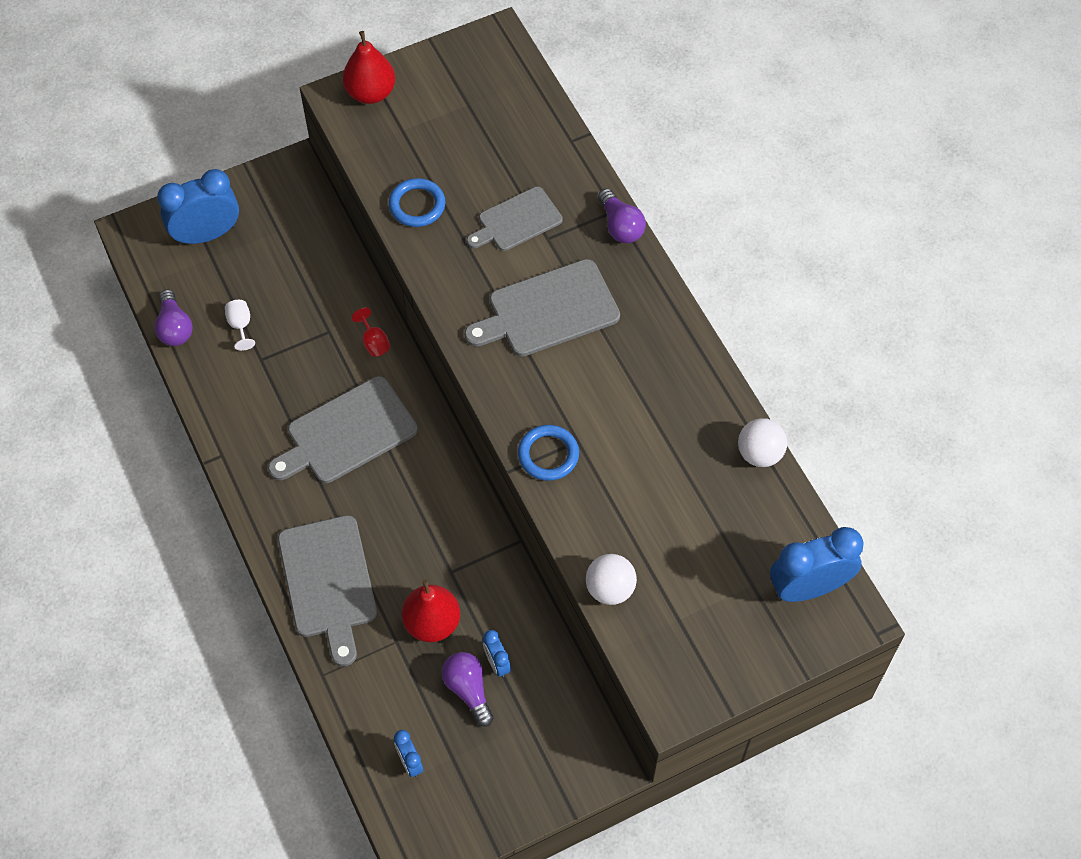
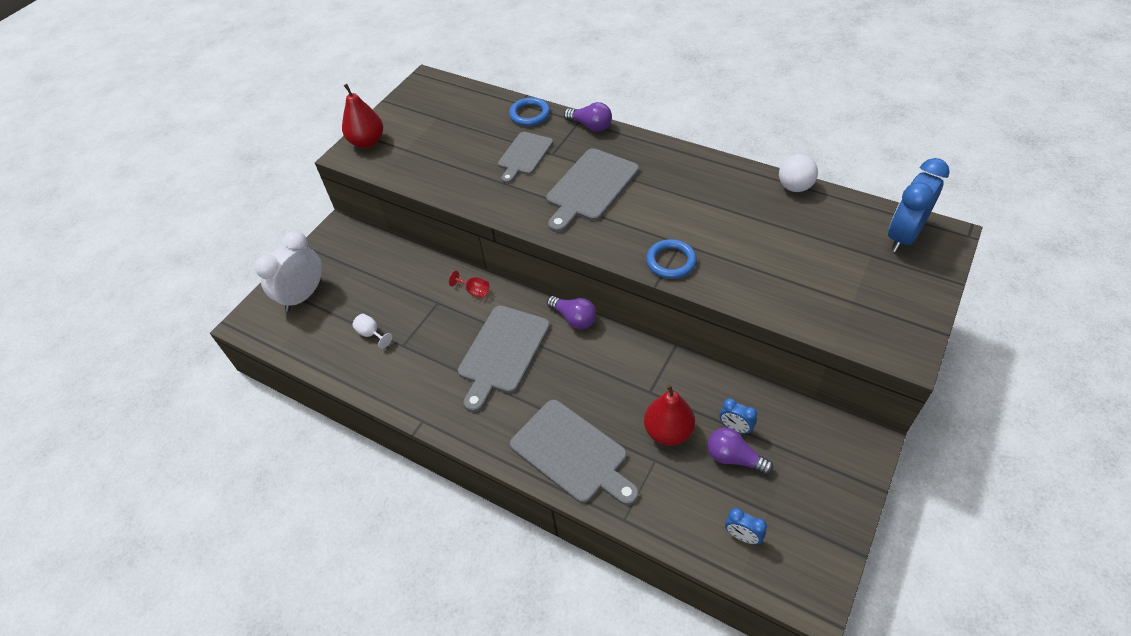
camera: 30 degrees left, 10 degrees down
purple light bulb [154,289,193,346] -> purple light bulb moved to [547,296,596,329]
blue clock [157,169,239,245] -> white clock [255,231,322,311]
blue ring [389,178,445,227] -> blue ring moved to [509,97,550,126]
white ball [586,554,637,605] -> none

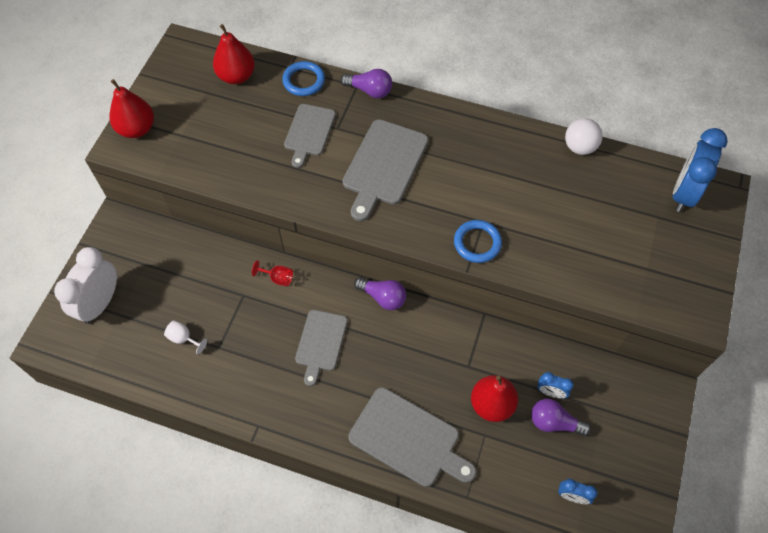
camera: 15 degrees left, 10 degrees up
grey cutting board [458,305,550,412] -> grey cutting board [295,310,347,386], size x0.65
none -> red pear [213,24,255,84]

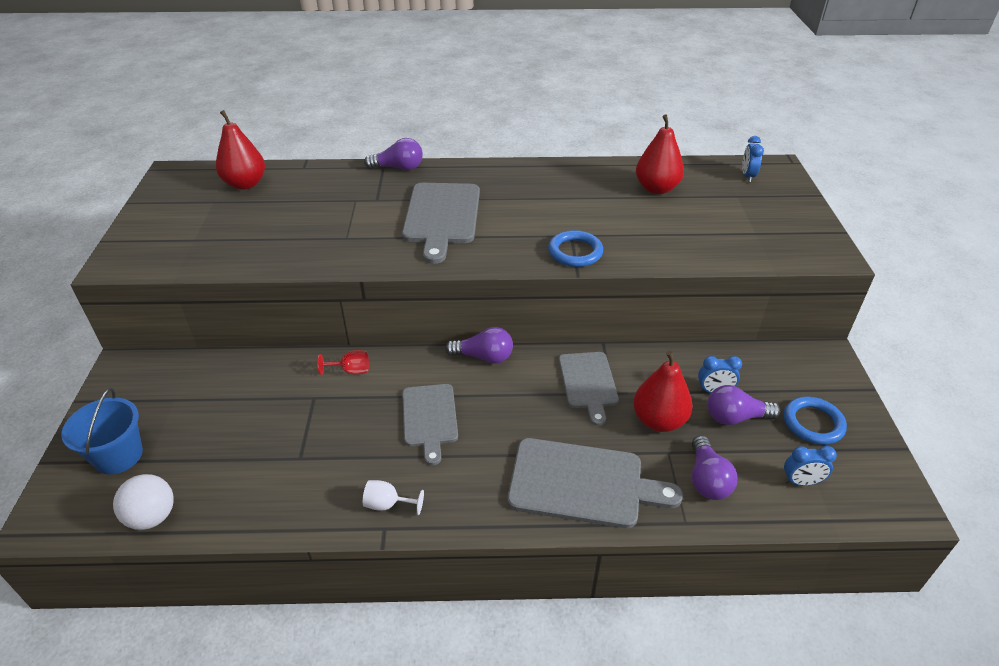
camera: 20 degrees left, 20 degrees down
white clock [54,247,117,324] -> blue bucket [61,388,143,474]
red pear [109,79,154,138] -> red pear moved to [636,115,684,194]
white goblet [164,320,207,355] -> white goblet moved to [363,480,424,515]
blue ring [282,61,325,96] -> blue ring moved to [784,397,847,445]
grey cutting board [284,104,336,168] -> grey cutting board moved to [559,352,619,426]
white ball [565,118,603,155] -> white ball moved to [113,474,174,530]
blue clock [673,128,728,212] -> blue clock [742,136,764,182], size x0.49
none -> purple light bulb [692,436,738,500]

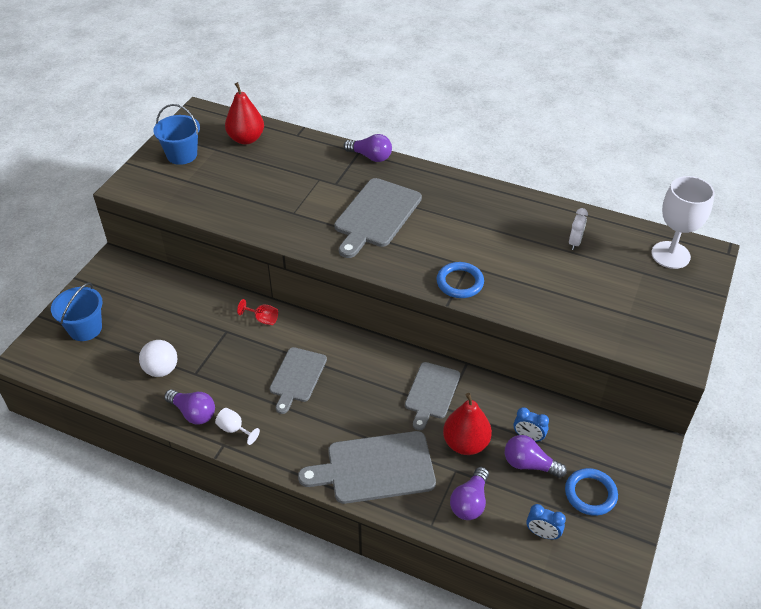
camera: 25 degrees right, 5 degrees up
white ball [113,474,174,530] -> white ball moved to [139,340,177,377]
purple light bulb [445,327,513,364] -> purple light bulb moved to [164,389,215,424]
grey cutting board [508,438,683,528] -> grey cutting board turned 135 degrees clockwise [298,431,436,504]
red pear [636,115,684,194] -> white clock [569,208,588,250]
blue clock [742,136,764,182] -> white goblet [651,176,715,269]
none -> blue bucket [153,104,200,165]

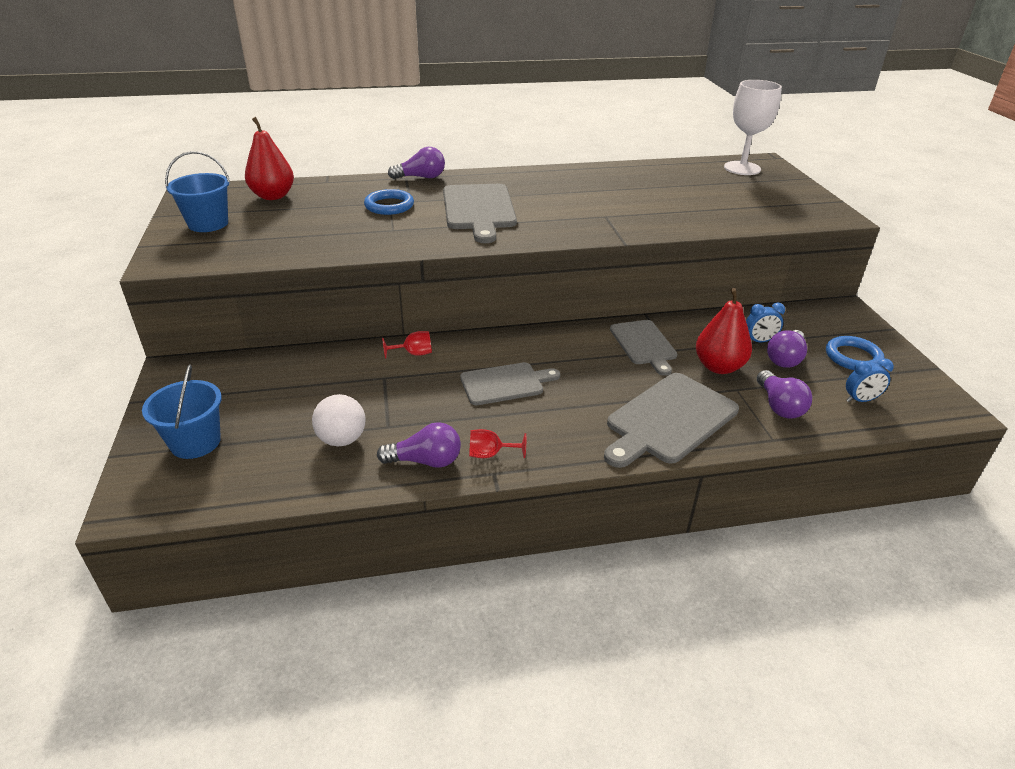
camera: 35 degrees left, 10 degrees down
white goblet [215,408,260,445] -> red goblet [469,429,526,458]
grey cutting board [269,347,327,414] -> grey cutting board turned 90 degrees counterclockwise [460,362,560,405]
blue ring [437,262,484,298] -> blue ring moved to [364,189,414,215]
purple light bulb [505,435,567,478] -> purple light bulb turned 45 degrees counterclockwise [767,330,807,368]
white clock [569,208,588,250] -> none

